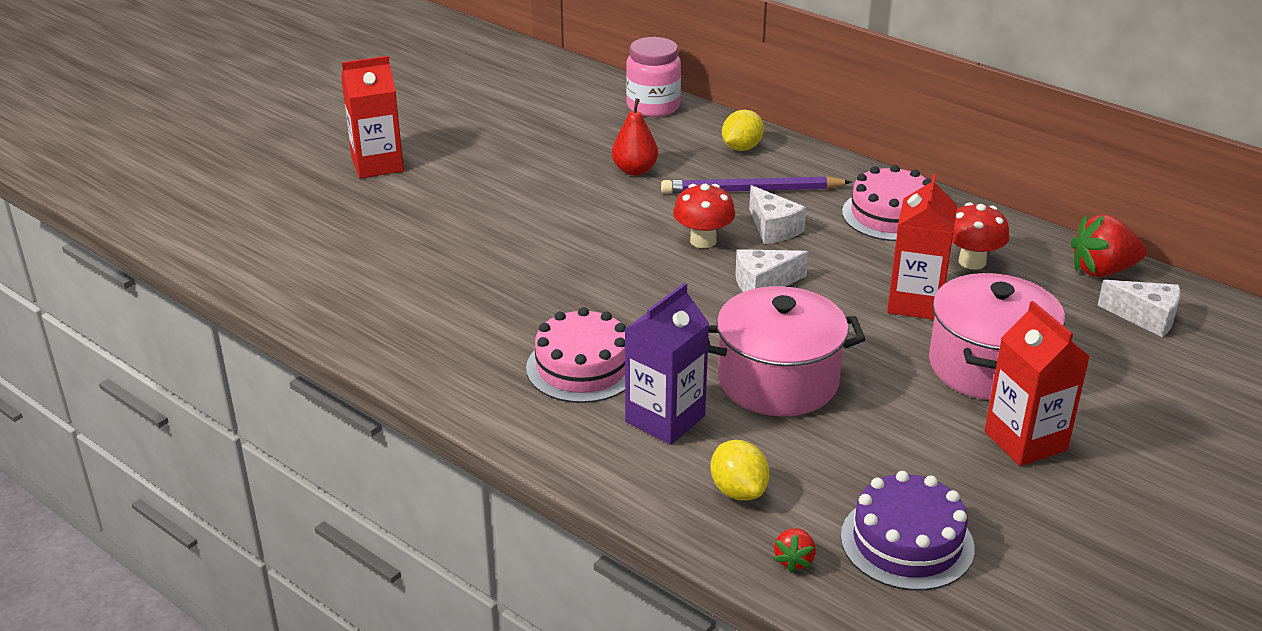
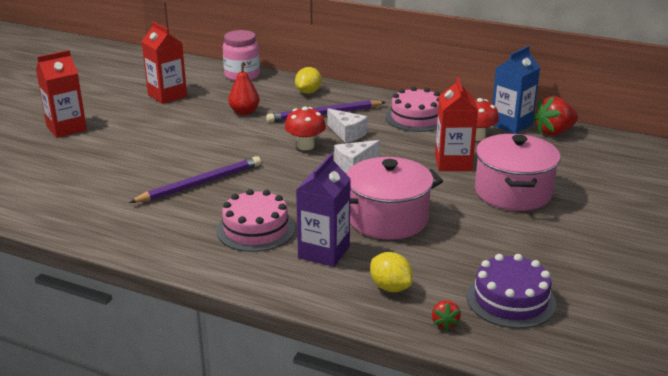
camera: 15 degrees left, 5 degrees down
red carton [985,301,1090,466] -> red carton moved to [141,21,187,104]
white cheese [1097,280,1181,338] -> none
none -> purple pencil [129,156,261,203]
none -> blue carton [492,46,540,134]

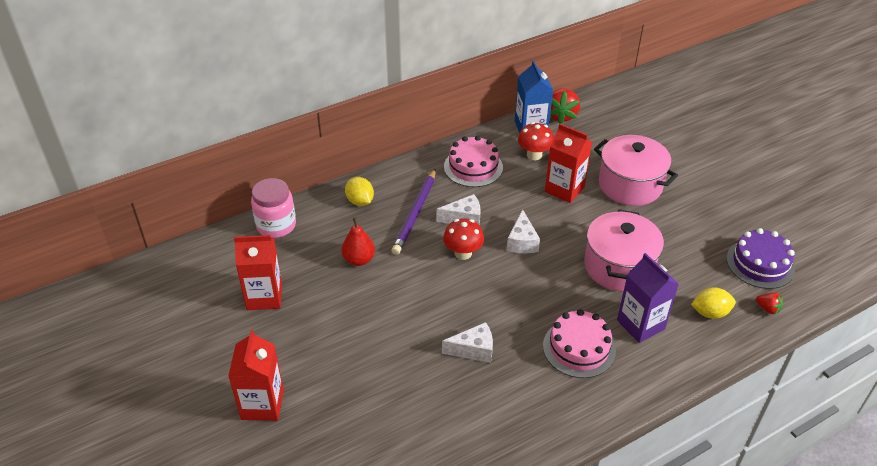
camera: 55 degrees left, 15 degrees up
purple pencil [129,156,261,203] -> white cheese [442,322,493,363]

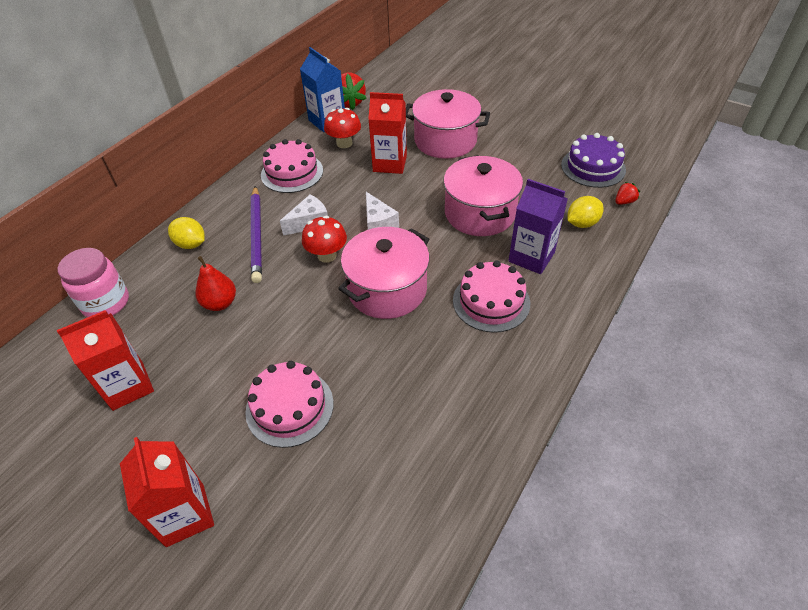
camera: 25 degrees left, 5 degrees up
white cheese [442,322,493,363] -> none
red strawberry [756,293,783,315] -> red strawberry turned 45 degrees counterclockwise [615,182,640,205]
none -> pink cake [245,361,334,448]
none -> pink pot [338,227,430,319]

